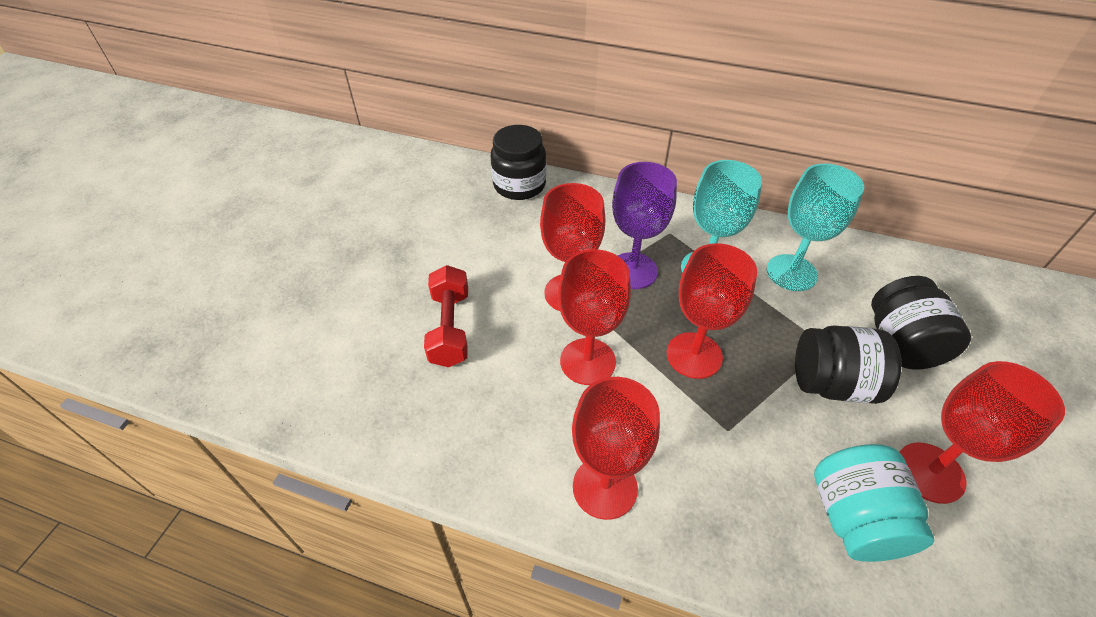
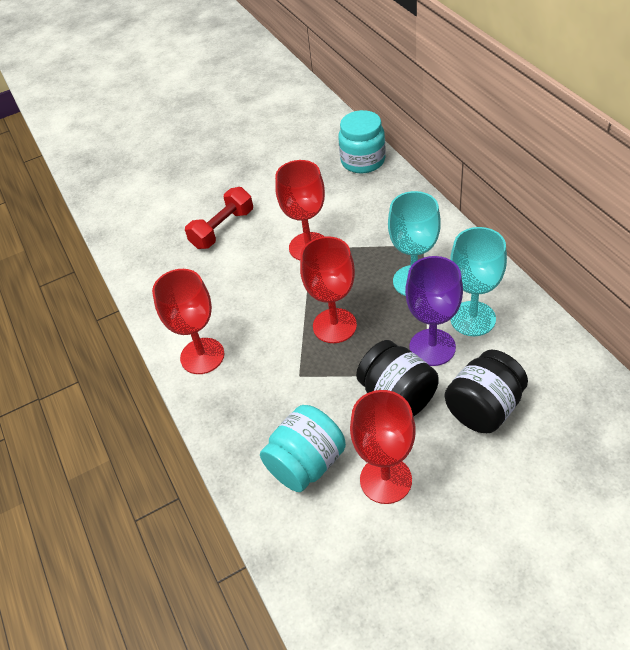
camera: 50 degrees right, 0 degrees up
black jar [491,125,546,200] -> turquoise jar [338,110,386,173]
red goblet [558,249,631,385] -> none
purple goblet [612,162,677,289] -> purple goblet moved to [405,256,463,366]

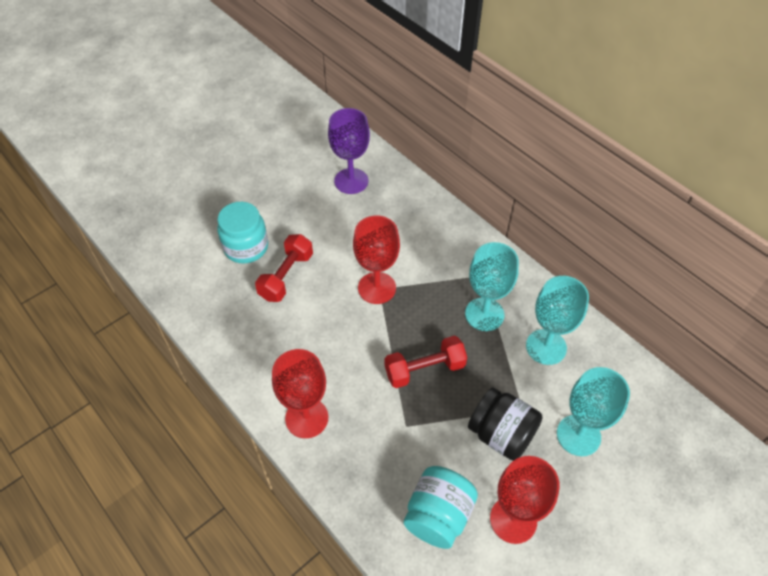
camera: 20 degrees left, 5 degrees up
red goblet [300,236,357,343] -> red dumbbell [385,336,467,388]
turquoise jar [338,110,386,173] -> turquoise jar moved to [217,202,268,263]
purple goblet [405,256,463,366] -> purple goblet moved to [328,108,370,194]
black jar [445,350,528,433] -> turquoise goblet [557,367,630,456]

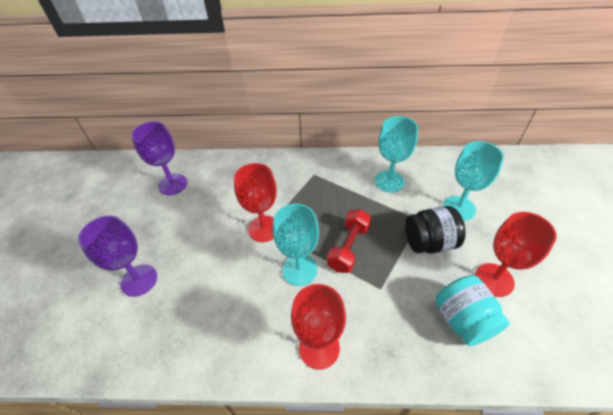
camera: 45 degrees left, 5 degrees down
turquoise jar [217,202,268,263] -> purple goblet [78,215,157,297]
red dumbbell [255,234,313,302] -> none
turquoise goblet [465,242,519,331] -> turquoise goblet moved to [273,204,319,286]

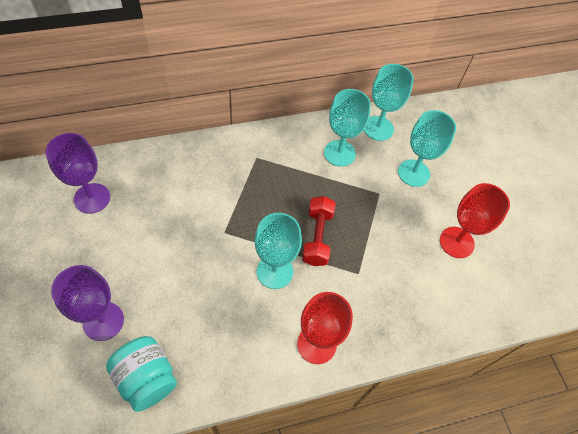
camera: 25 degrees left, 10 degrees up
red goblet [234,163,277,242] -> none
black jar [405,206,466,254] -> none
turquoise jar [435,275,509,346] -> turquoise jar moved to [106,336,177,412]
none -> turquoise goblet [364,64,414,141]

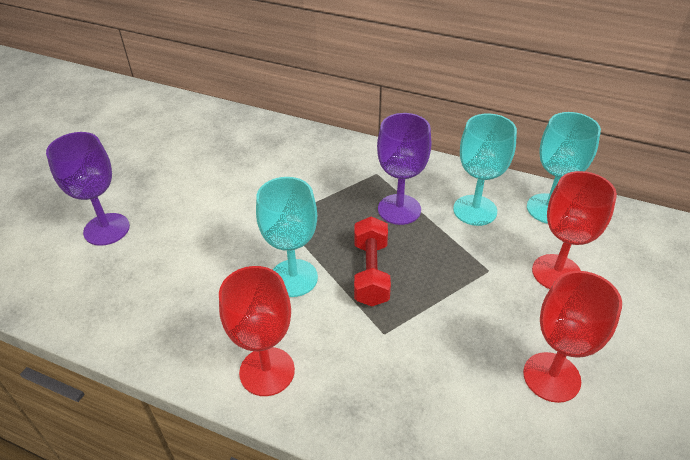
camera: 45 degrees right, 15 degrees down
purple goblet [45,133,110,214] -> purple goblet moved to [377,113,431,225]
turquoise jar [106,336,177,412] -> none
red dumbbell [302,196,335,266] -> red dumbbell turned 45 degrees counterclockwise [354,216,391,306]
turquoise goblet [398,110,456,187] -> red goblet [532,171,617,289]

